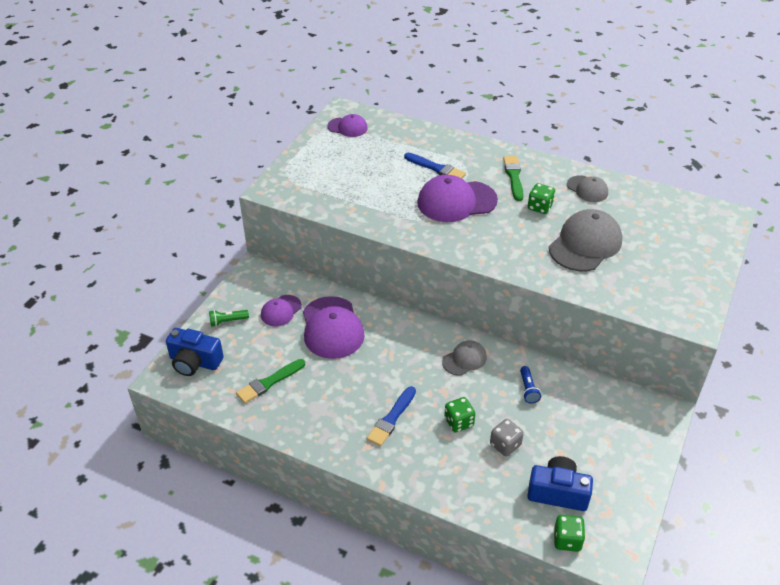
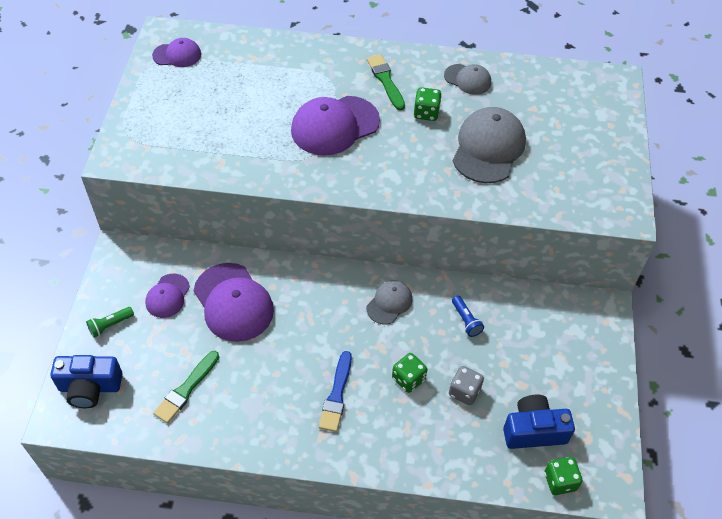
camera: 20 degrees left, 10 degrees up
blue brush [404,153,466,178] -> none

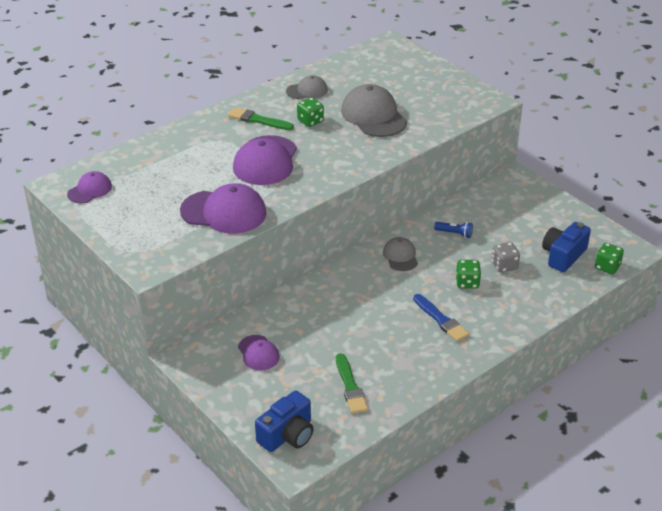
camera: 45 degrees left, 15 degrees down
green flashlight [86,307,134,338] -> none
purple cap [194,263,274,342] -> purple cap moved to [180,183,266,234]

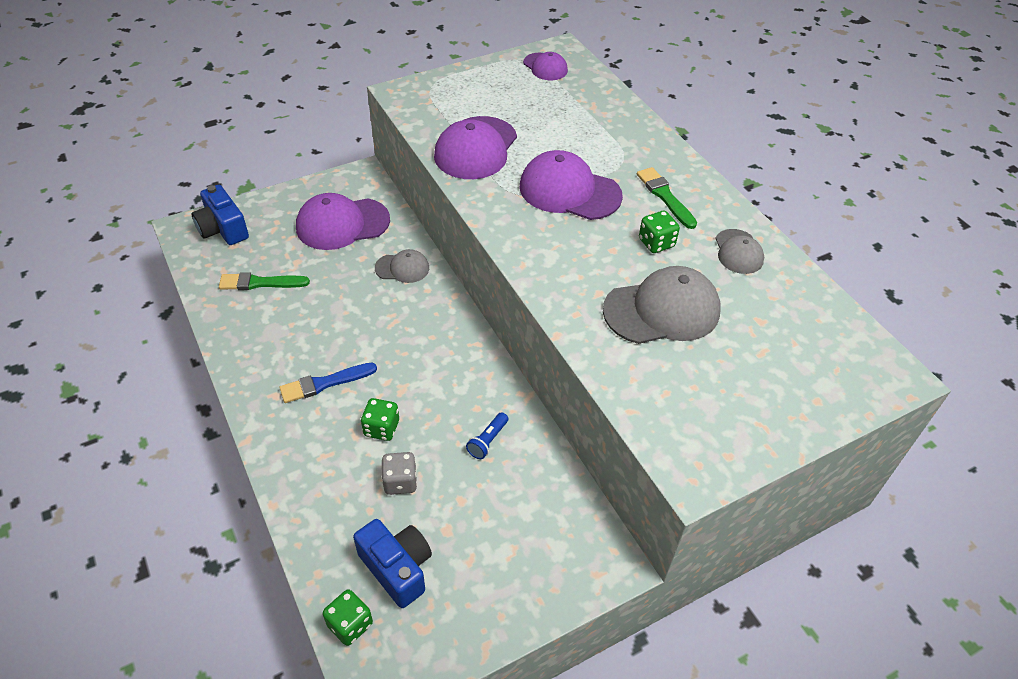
camera: 100 degrees right, 10 degrees up
green brush [228,108,294,130] -> green brush turned 60 degrees counterclockwise [637,167,697,229]
purple cap [238,335,280,370] -> purple cap [296,193,390,250], size x1.80
grey cap [383,237,418,271] -> grey cap moved to [375,249,429,283]

